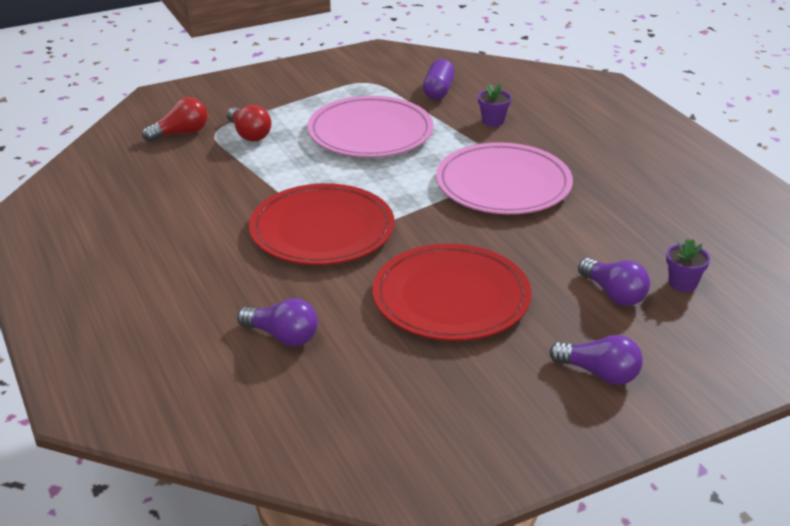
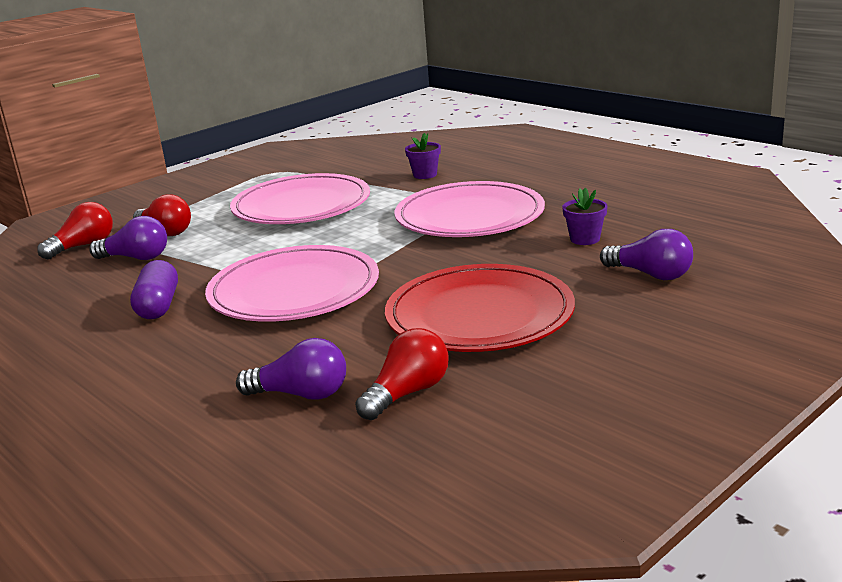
camera: 15 degrees left, 10 degrees down
red plate [249,183,394,265] -> pink plate [205,245,379,322]
purple capsule [423,59,455,100] -> purple capsule moved to [130,260,178,319]
purple light bulb [550,335,643,385] -> purple light bulb moved to [89,216,167,260]
purple flower pot [666,238,710,292] -> purple flower pot moved to [562,188,607,245]
none -> red light bulb [355,328,449,420]

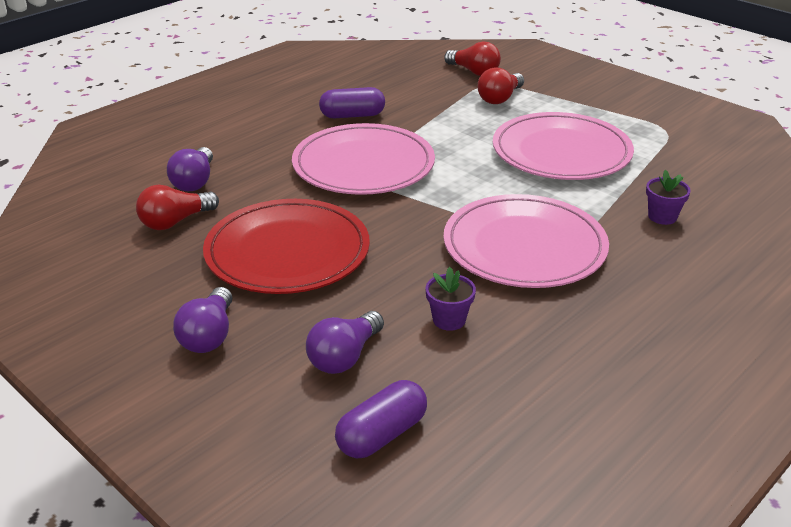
camera: 85 degrees right, 10 degrees up
purple light bulb [89,216,167,260] -> purple light bulb moved to [173,287,232,353]
red light bulb [355,328,449,420] -> red light bulb turned 105 degrees clockwise [136,185,219,230]
none -> purple capsule [335,380,427,459]

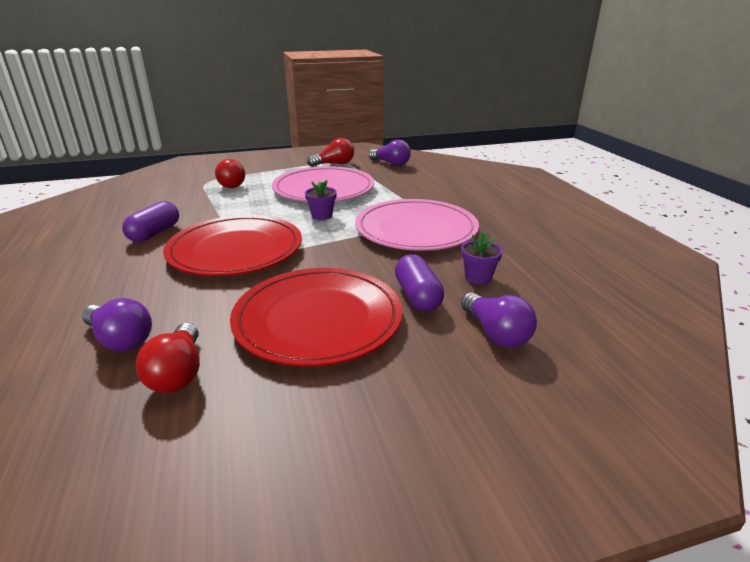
camera: 60 degrees left, 5 degrees down
purple light bulb [173,287,232,353] -> purple light bulb moved to [369,140,411,166]
pink plate [292,123,435,195] -> red plate [163,215,302,276]
purple capsule [335,380,427,459] -> purple capsule moved to [395,254,444,312]
red light bulb [444,41,501,76] -> red light bulb moved to [307,138,354,167]
purple flower pot [646,170,691,225] -> purple flower pot moved to [305,180,337,220]

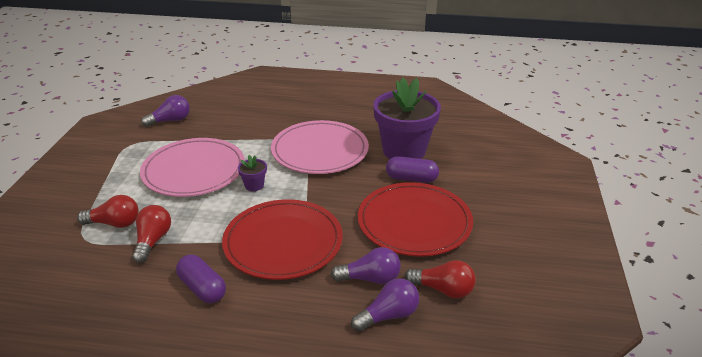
camera: 65 degrees left, 5 degrees up
red light bulb [307,138,354,167] -> red light bulb moved to [132,205,171,263]
purple flower pot [461,232,503,284] -> purple flower pot [373,77,441,159], size x2.44
purple light bulb [461,293,537,348] -> purple light bulb moved to [331,247,401,284]

